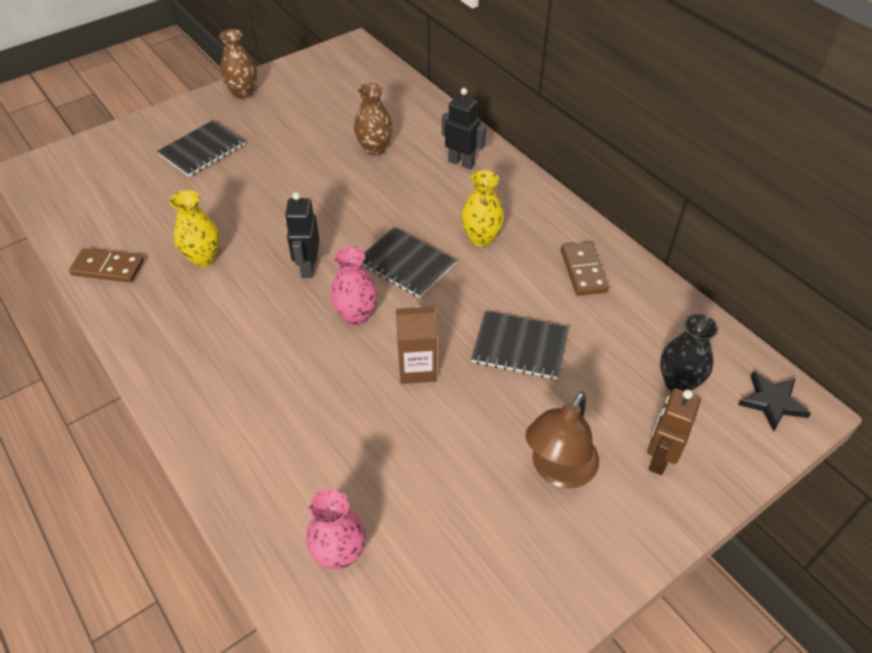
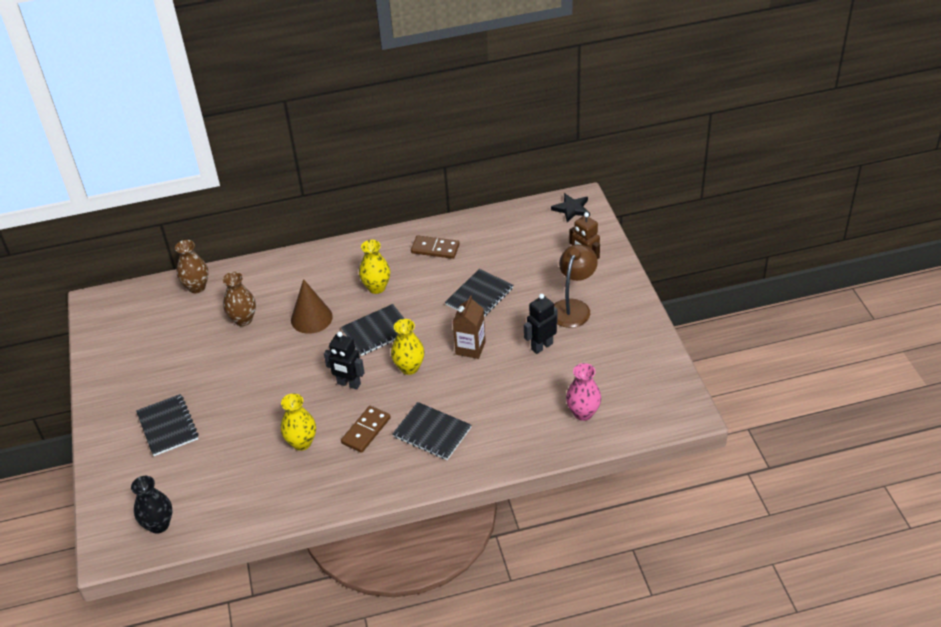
camera: 65 degrees left, 5 degrees down
brown domino [69,248,144,283] -> brown domino moved to [341,406,391,453]
brown vase [219,29,257,99] -> brown vase moved to [175,240,208,293]
pink vase [330,247,378,325] -> yellow vase [391,319,424,375]
black robot [442,88,486,169] -> black robot moved to [524,294,558,354]
brown lamp [525,392,599,488] -> brown lamp turned 120 degrees counterclockwise [554,244,598,328]
black vase [660,314,718,391] -> black vase moved to [131,476,172,534]
none -> brown cone [291,279,333,334]
none -> black notebook [393,402,471,460]

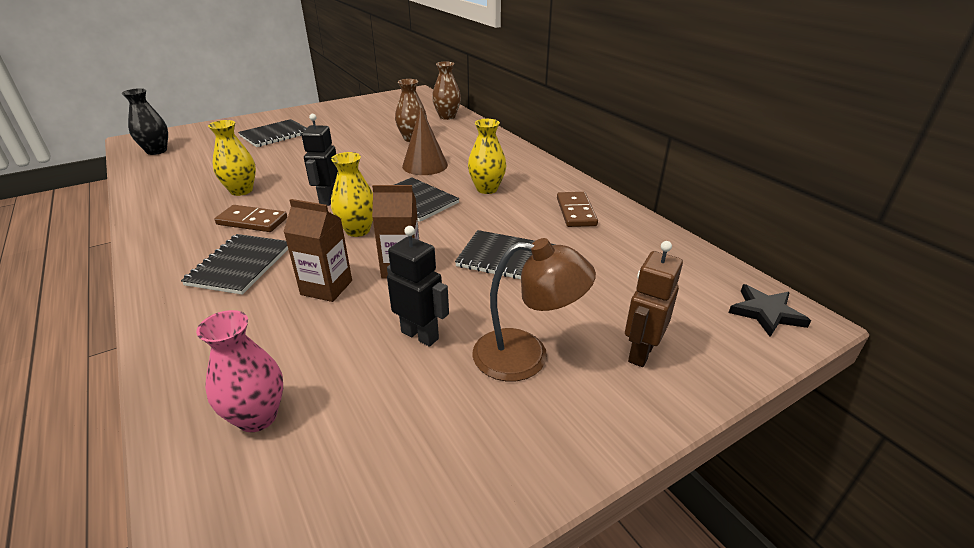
camera: 70 degrees right, 10 degrees down
none -> brown carton [283,199,352,302]

